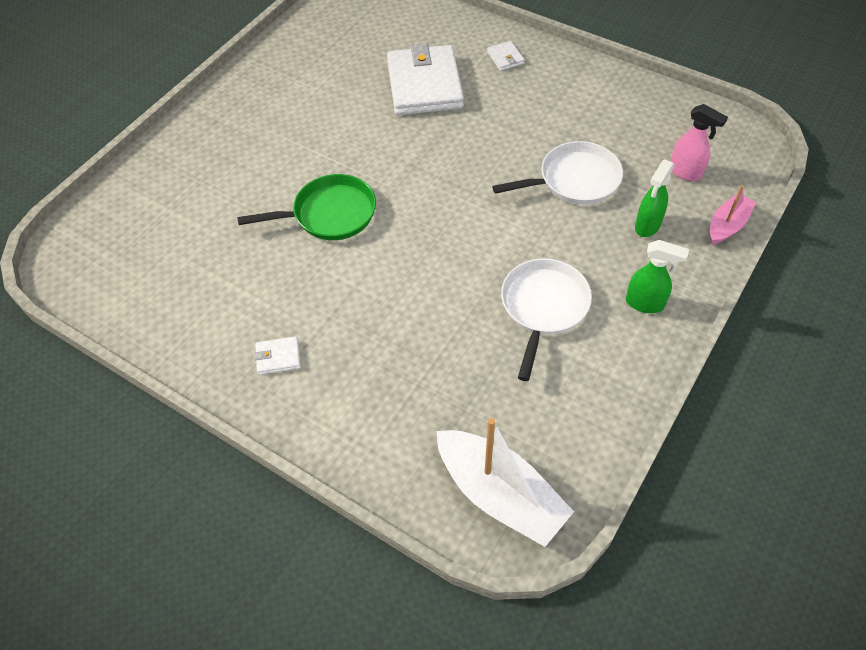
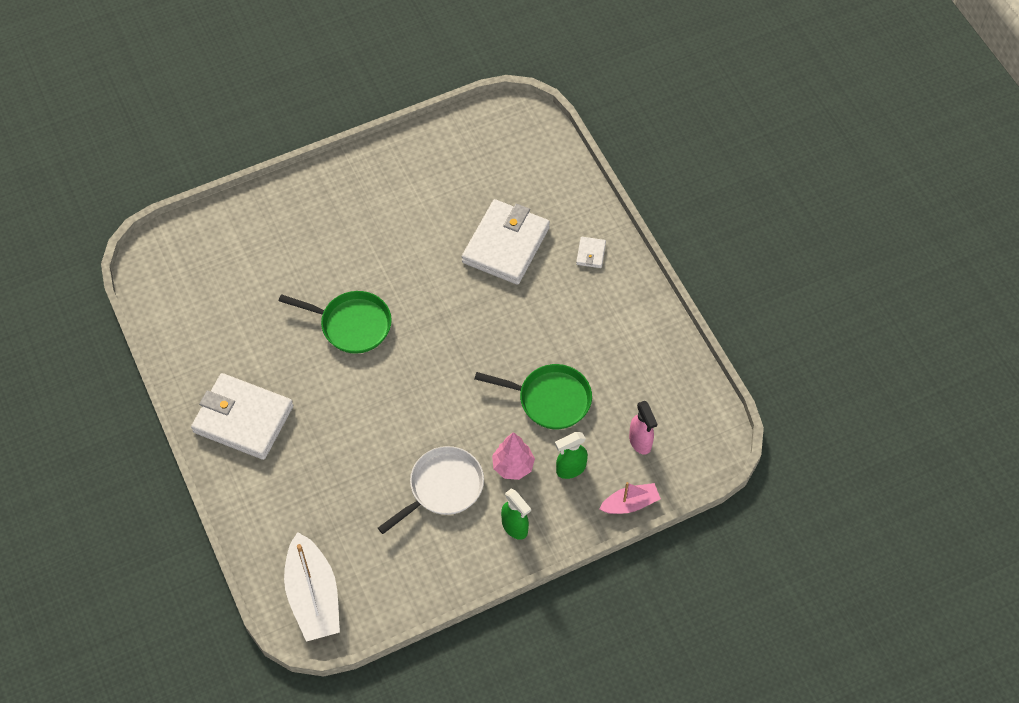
camera: 30 degrees right, 5 degrees up
white wallet [254,336,301,375] -> white wallet [191,373,293,460], size x2.45
white pan [492,141,623,205] -> green pan [475,364,592,429]
none -> pink tree [492,432,535,480]

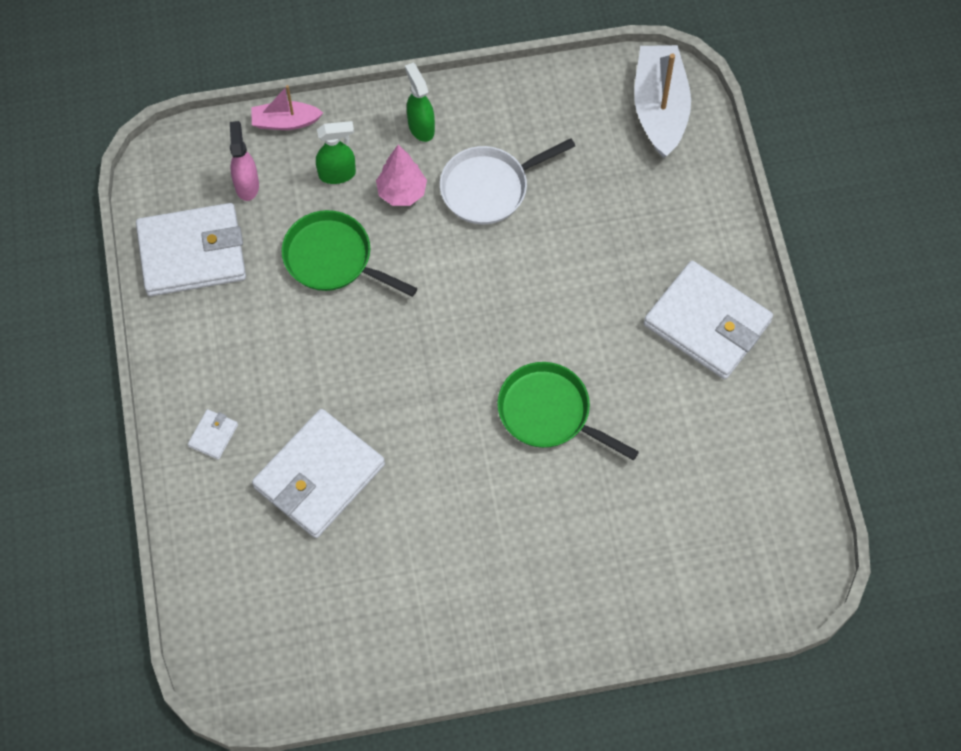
camera: 165 degrees left, 5 degrees up
none -> white wallet [136,203,246,296]

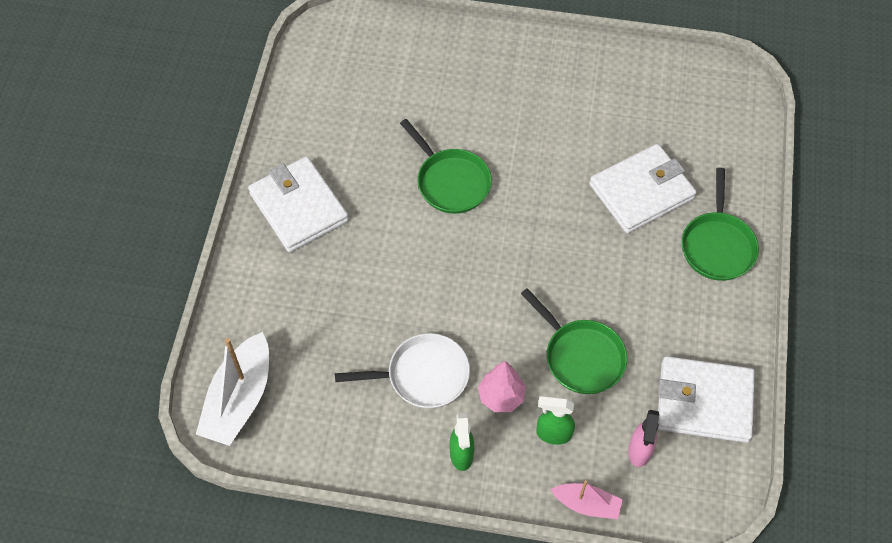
camera: 160 degrees left, 5 degrees down
white wallet [188,409,238,460] -> green pan [682,168,759,281]

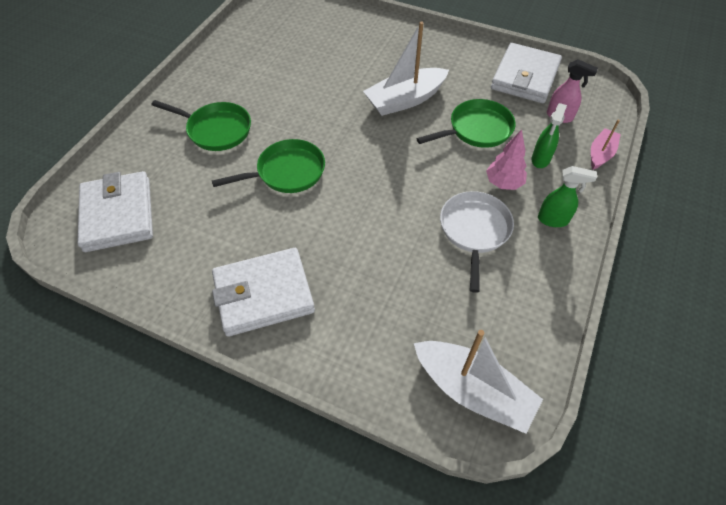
camera: 75 degrees left, 5 degrees down
white wallet [589,144,697,233] -> white wallet moved to [77,171,153,252]
green pan [682,168,759,281] -> green pan moved to [152,100,251,151]
none -> white boat [363,21,449,116]

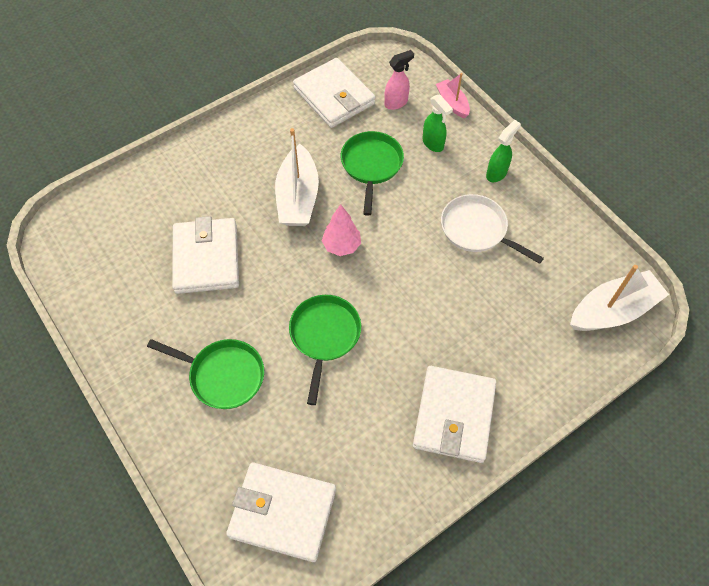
camera: 60 degrees left, 5 degrees up
green pan [152,100,251,151] -> green pan turned 60 degrees clockwise [147,339,264,409]
pink tree [486,129,527,190] -> pink tree moved to [322,204,361,256]
none -> white wallet [172,216,239,294]

